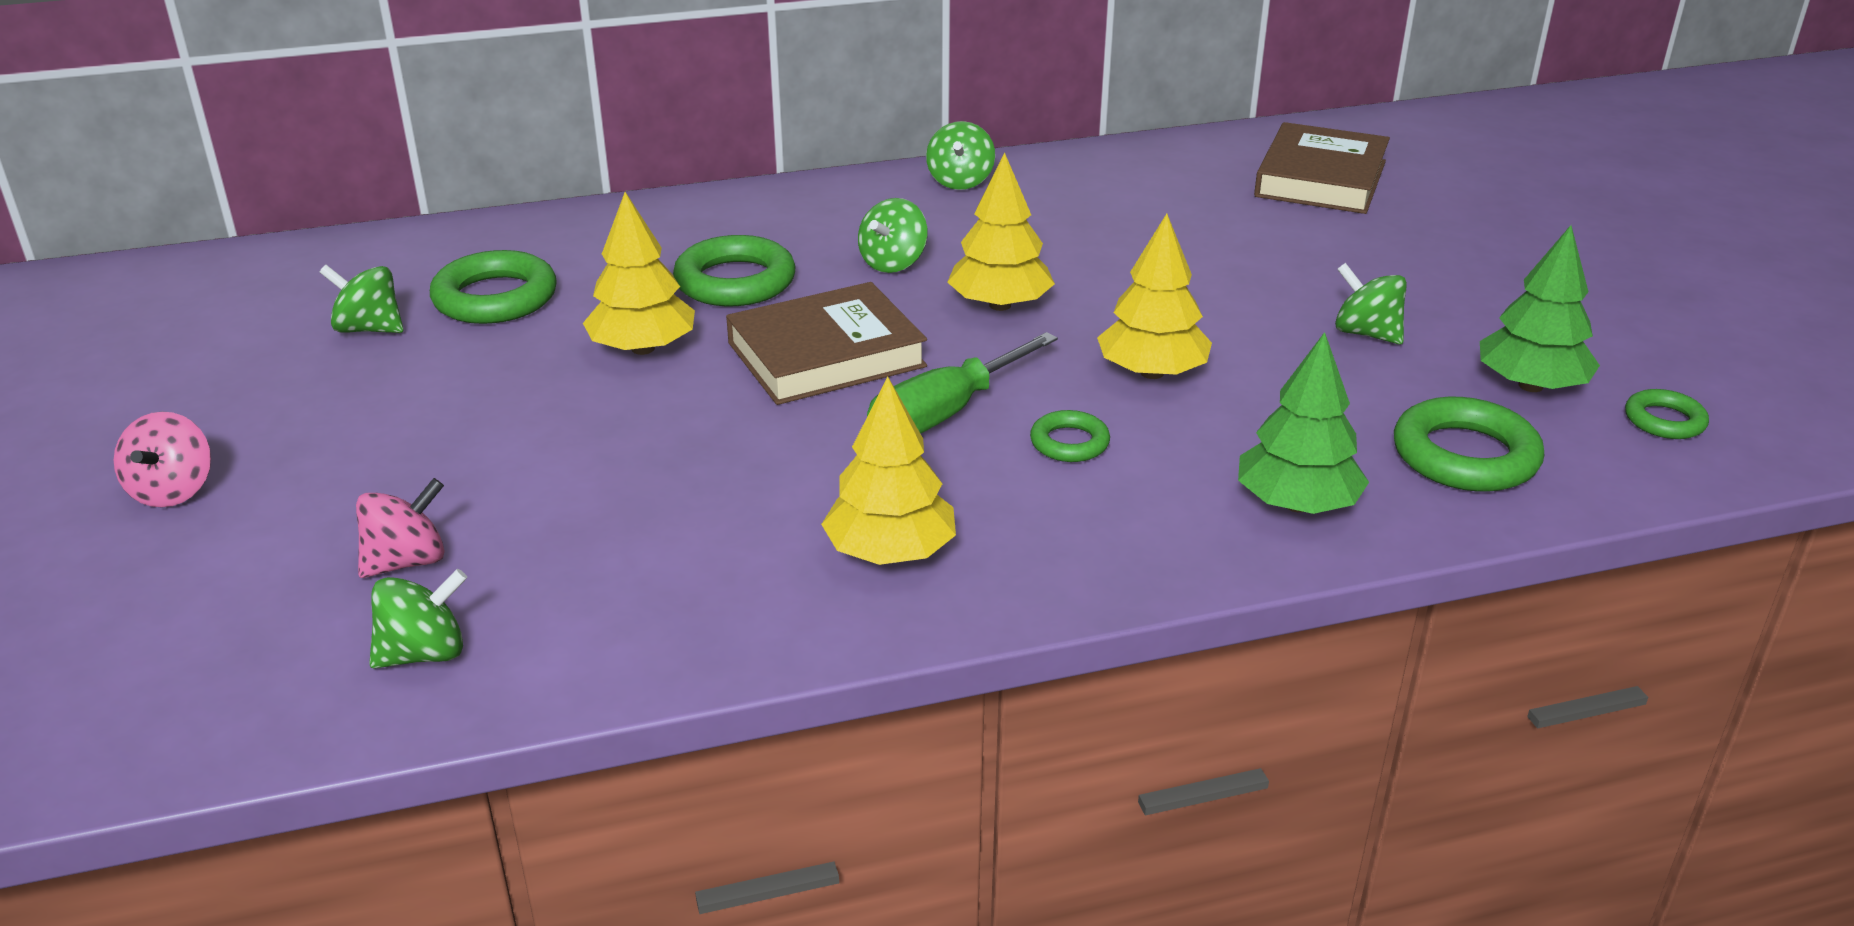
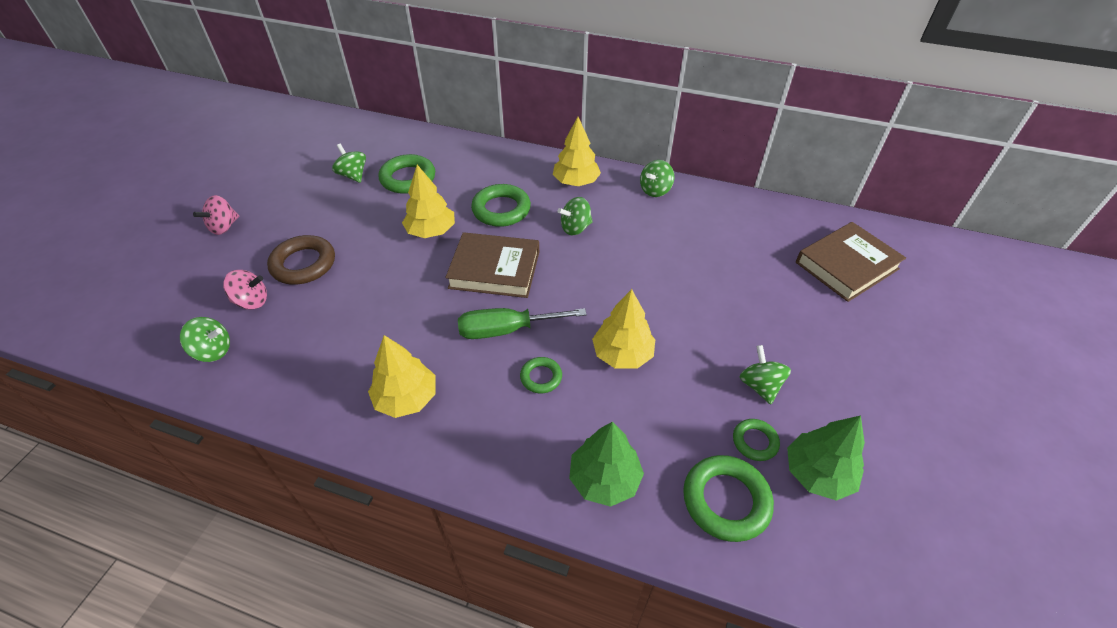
camera: 35 degrees right, 15 degrees up
yellow tree [947,153,1055,311] -> yellow tree moved to [553,117,601,186]
green ring [1625,389,1709,439] -> green ring moved to [733,419,780,461]
none -> brown ring [267,235,335,285]

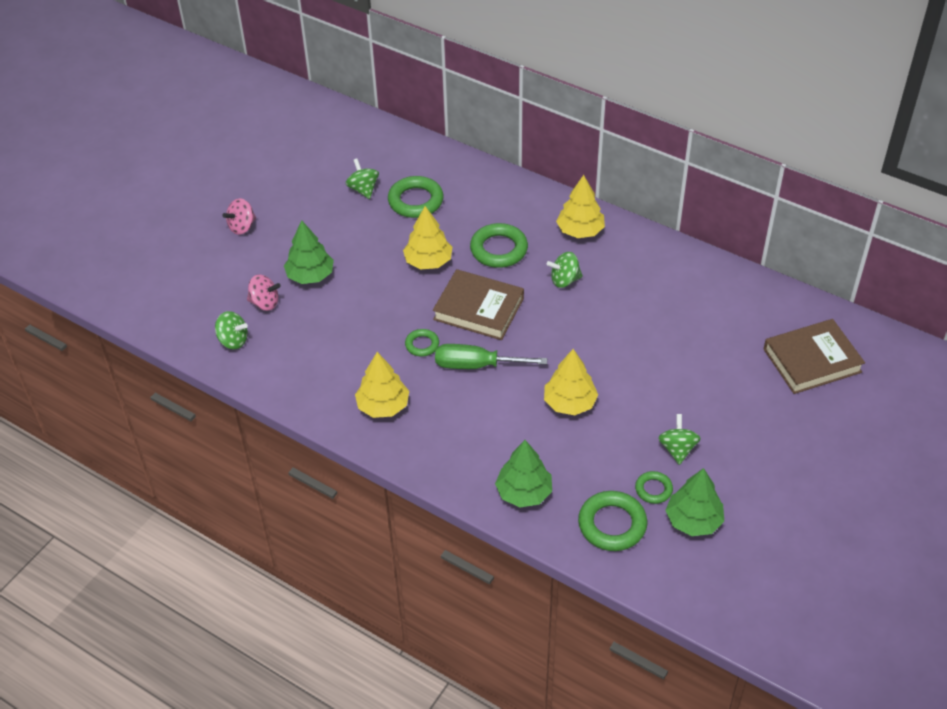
camera: 15 degrees right, 0 degrees up
brown ring [267,235,335,285] -> green tree [284,220,334,284]
green ring [520,357,562,394] -> green ring moved to [405,329,439,356]
green spinning top [640,160,674,197] -> none

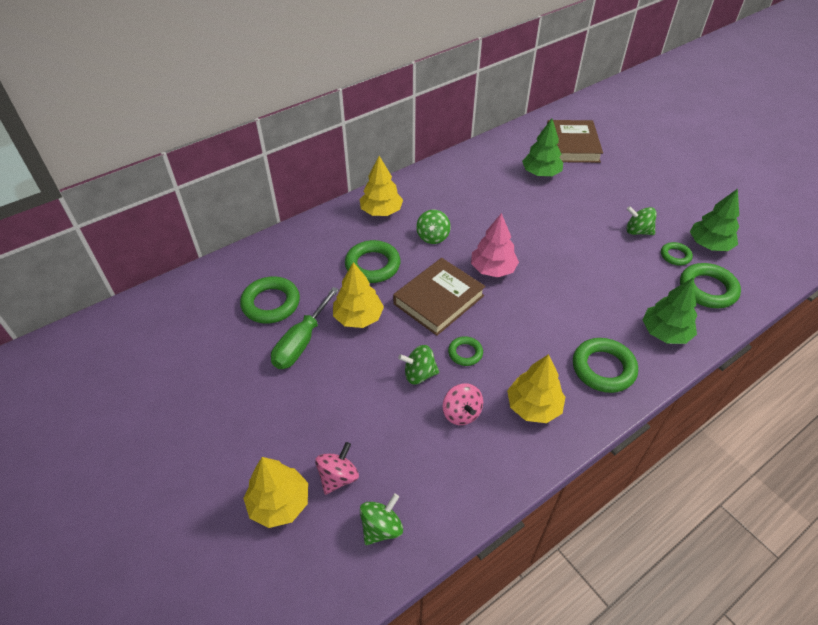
camera: 70 degrees left, 0 degrees up
pink spinning top [222,198,256,235] -> pink spinning top moved to [443,383,483,425]
green tree [284,220,334,284] -> green tree moved to [522,118,563,176]
green spinning top [346,159,379,199] -> green spinning top moved to [398,345,439,384]
green screwdriver [435,344,547,369] -> green screwdriver moved to [271,287,339,369]
yellow tree [544,349,598,415] -> yellow tree moved to [243,457,308,528]
none -> pink tree [471,213,519,277]
none -> green ring [573,338,638,393]

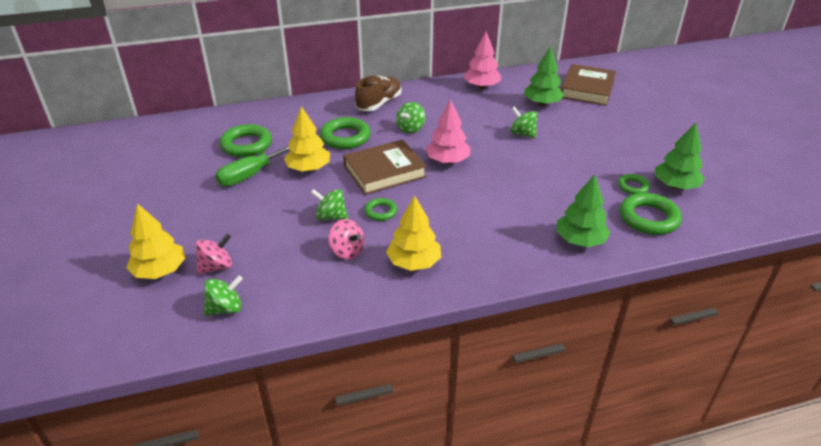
camera: 20 degrees right, 10 degrees down
yellow tree [360,156,403,216] -> brown shoe [355,76,402,111]
pink spinning top [443,383,483,425] -> pink spinning top turned 45 degrees counterclockwise [329,219,365,260]
green ring [573,338,638,393] -> none
green spinning top [626,206,657,235] -> green spinning top moved to [510,106,538,139]
none -> pink tree [463,31,501,89]

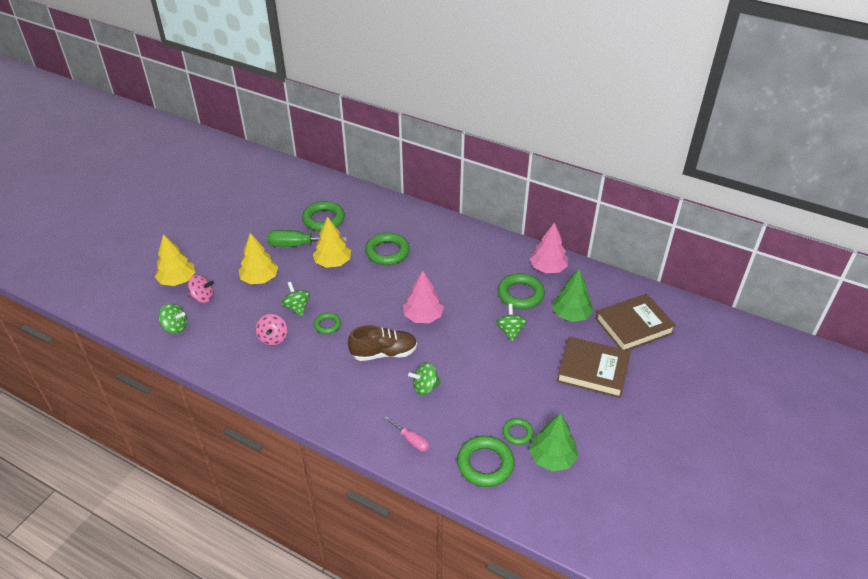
camera: 45 degrees right, 5 degrees up
brown book [343,139,427,195] -> brown book moved to [557,337,631,398]
brown shoe [355,76,402,111] -> brown shoe moved to [348,325,417,361]
yellow tree [386,195,441,271] -> yellow tree moved to [239,233,278,284]
green spinning top [396,102,425,134] -> green spinning top moved to [408,362,441,395]
green tree [557,174,610,247] -> pink screwdriver [384,416,429,452]
none -> green ring [497,273,545,309]

